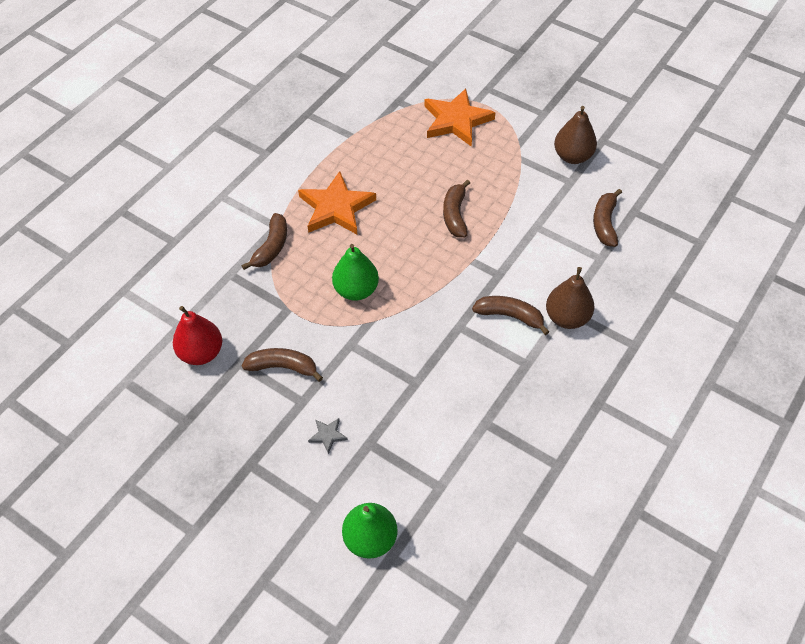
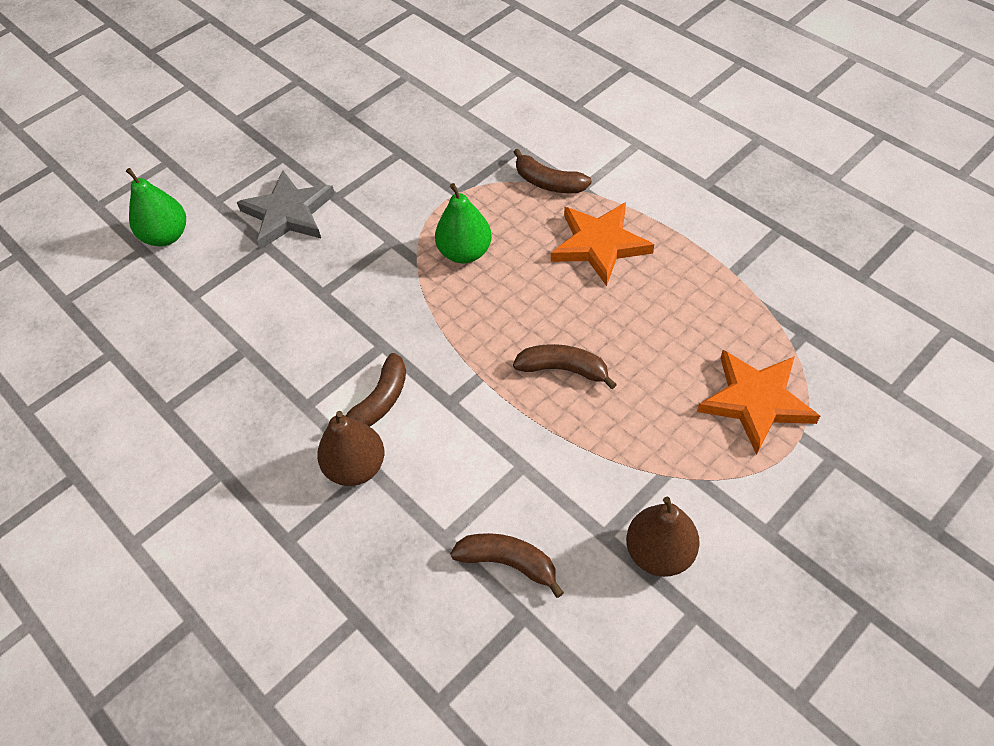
camera: 105 degrees right, 0 degrees up
red pear [173,306,222,365] -> none
brown banana [242,348,323,382] -> none
grey star [308,418,348,454] -> grey star [237,170,335,249], size x2.37

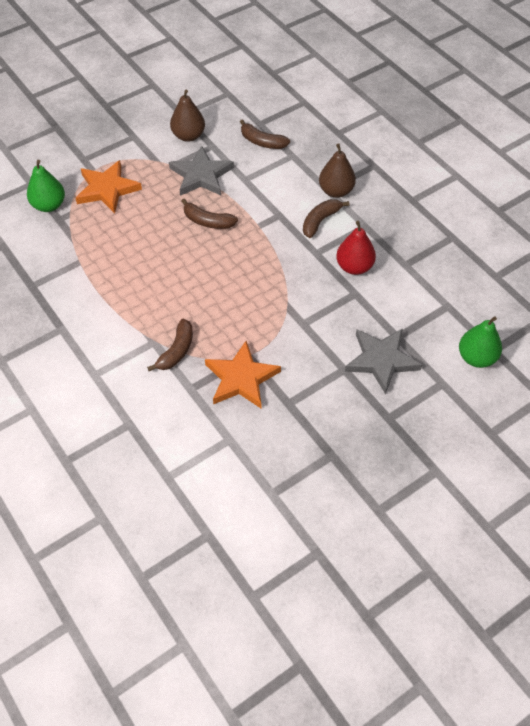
camera: 175 degrees left, 0 degrees up
green pear [435,183,492,263] -> green pear moved to [27,160,65,212]
brown banana [514,149,592,193] -> brown banana turned 75 degrees clockwise [147,319,193,371]
orange star [551,202,654,286] -> orange star moved to [205,341,281,408]
none -> grey star [169,146,234,196]
none -> red pear [336,221,376,275]

